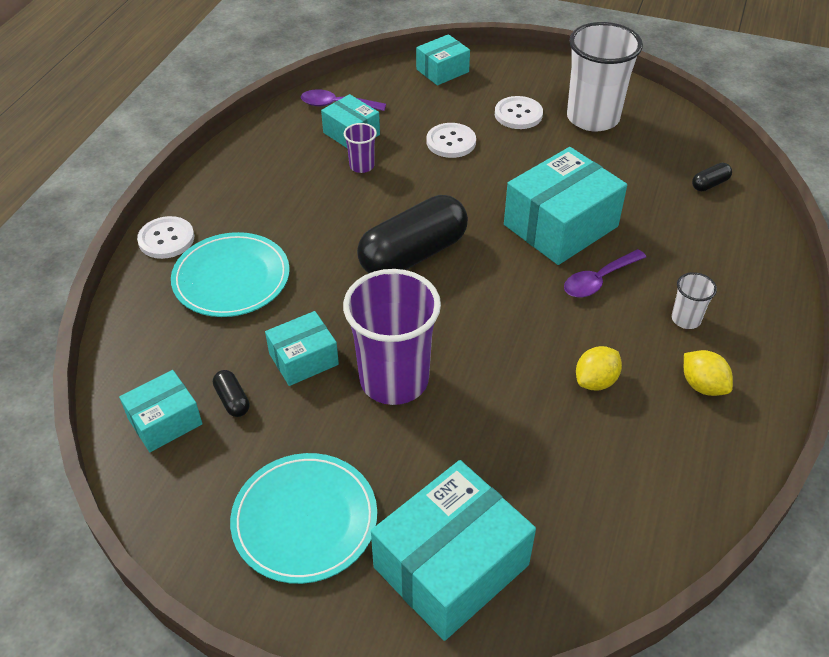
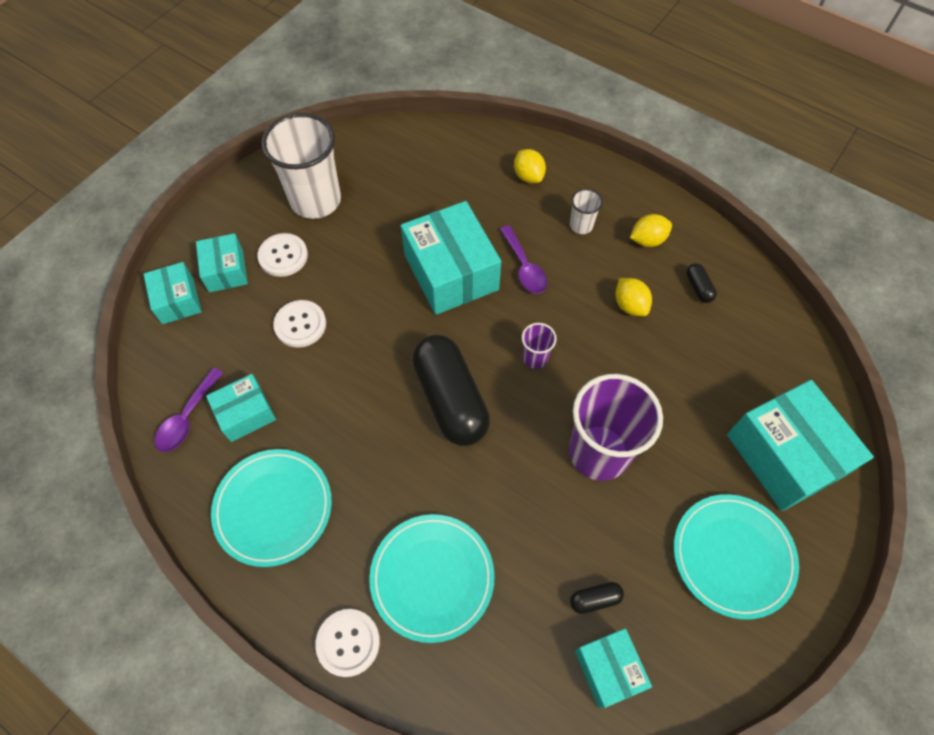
camera: 75 degrees left, 15 degrees up
turquoise box [265,311,339,386] -> turquoise box moved to [196,233,248,292]
purple cup [344,123,377,173] -> purple cup moved to [522,323,557,369]
black capsule [692,163,732,191] -> black capsule moved to [686,263,717,303]
none -> turquoise plate [211,449,332,567]
none -> yellow lemon [514,149,546,183]

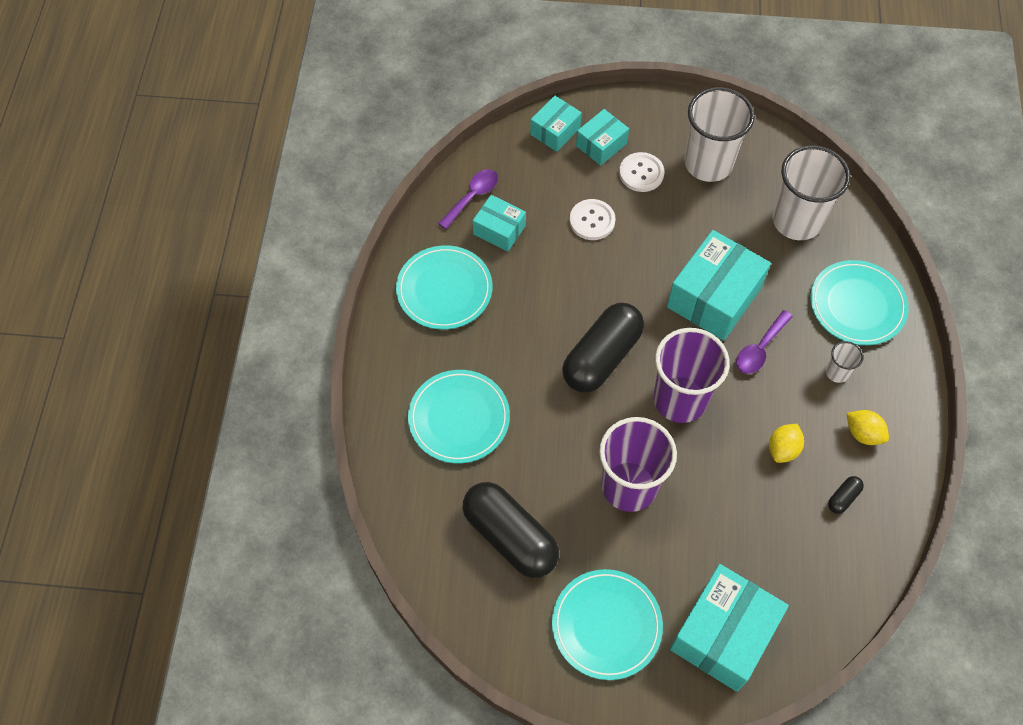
camera: 60 degrees right, 0 degrees up
purple spoon [155,368,223,452] -> purple spoon turned 135 degrees clockwise [438,169,498,229]
white button [315,609,380,677] -> none
yellow lemon [514,149,546,183] -> turquoise plate [810,260,909,345]
purple cup [522,323,557,369] -> purple cup [654,328,730,423], size x2.23
black capsule [570,582,624,614] -> black capsule [463,482,559,578], size x2.49
turquoise box [575,628,652,708] -> none
none -> white cup [773,145,850,240]

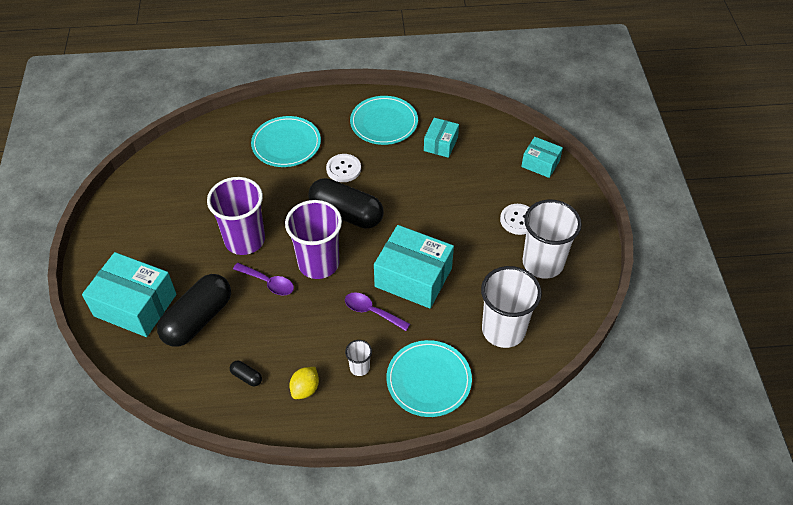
camera: 80 degrees right, 10 degrees down
purple spoon [438,169,498,229] -> purple spoon moved to [233,263,294,295]
black capsule [463,482,559,578] -> black capsule moved to [157,274,231,346]
turquoise plate [552,569,663,680] -> none
white button [569,199,615,240] -> white button moved to [326,154,361,182]
turquoise box [576,109,629,166] -> none
yellow lemon [769,424,804,463] -> none

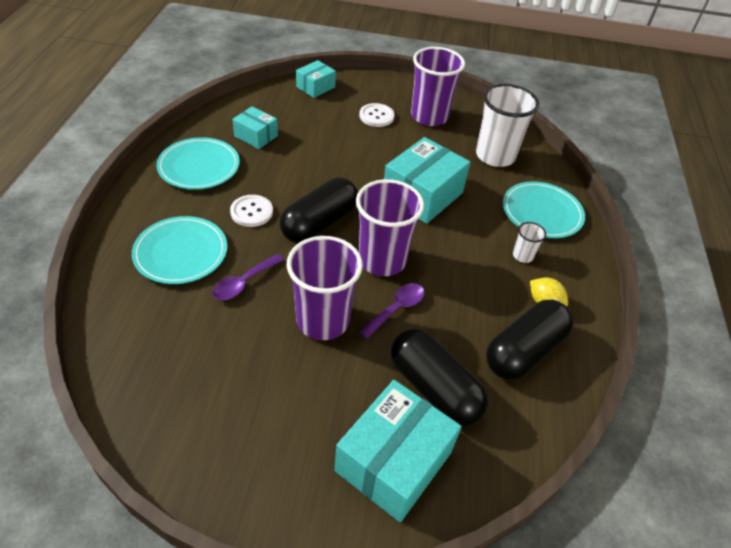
camera: 80 degrees left, 5 degrees down
black capsule [230,361,262,386] -> black capsule [486,300,573,380], size x2.49
purple spoon [345,292,410,331] -> purple spoon moved to [212,254,284,300]
white cup [523,200,582,279] -> purple cup [411,47,465,126]

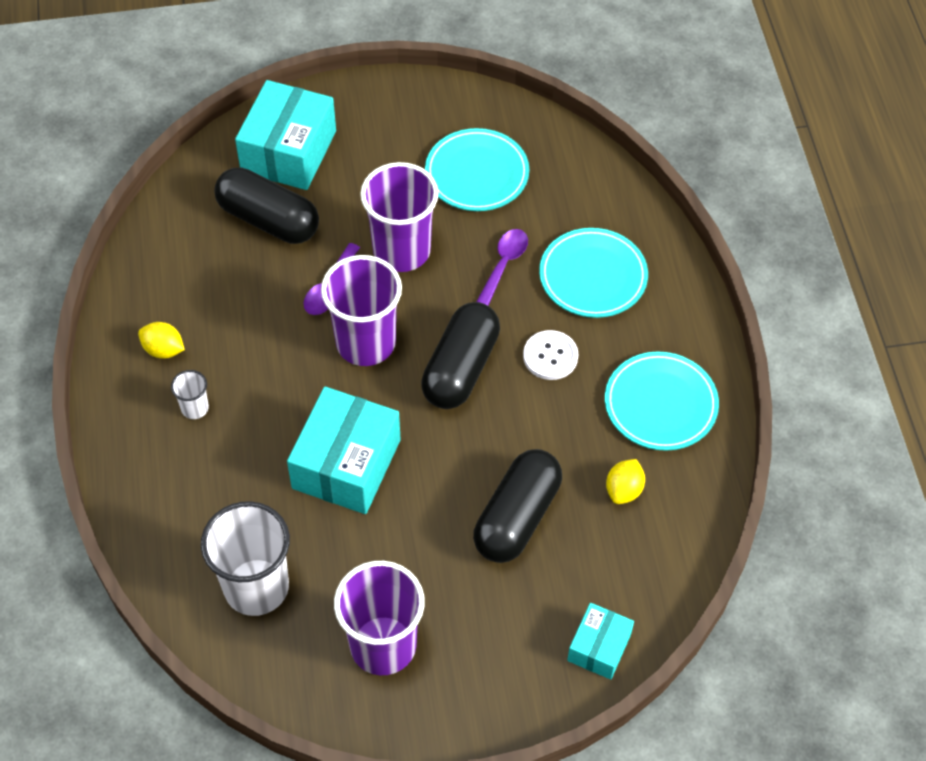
camera: 165 degrees right, 10 degrees up
turquoise box [232,106,278,149] -> yellow lemon [606,459,645,504]
white button [359,103,395,127] -> none
black capsule [486,300,573,380] -> black capsule moved to [473,449,562,563]
turquoise plate [503,181,585,238] -> turquoise plate moved to [425,128,529,211]

